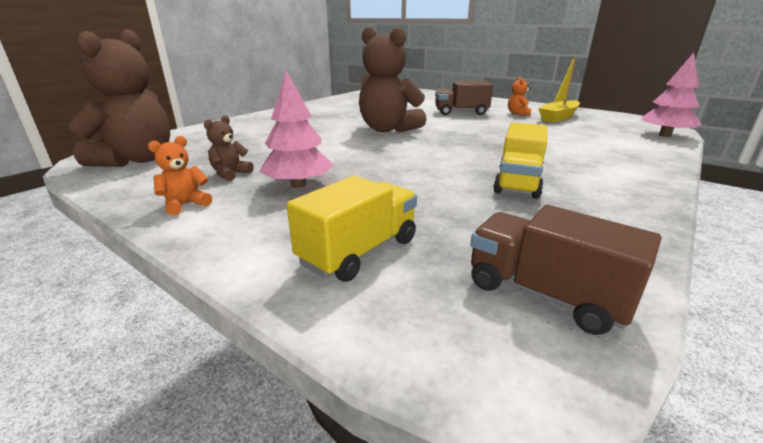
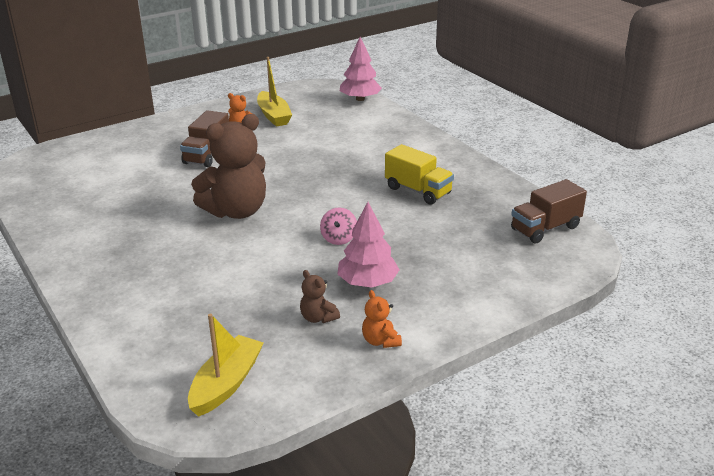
camera: 70 degrees left, 5 degrees up
brown teddy bear [69,29,170,167] -> yellow boat [188,314,264,417]
yellow truck [287,176,417,282] -> none
none -> pink spinning top [320,208,357,245]

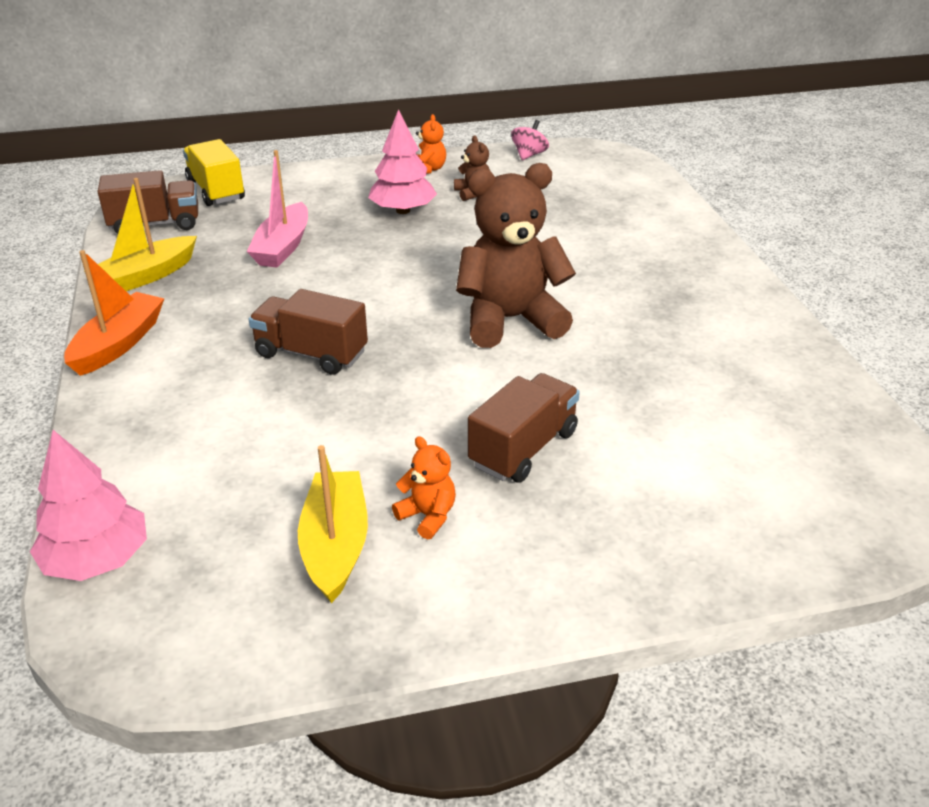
camera: 160 degrees left, 5 degrees up
yellow boat [188,314,264,417] -> yellow boat moved to [84,178,197,291]
pink spinning top [320,208,357,245] -> pink spinning top moved to [511,120,549,160]
yellow truck [385,144,454,205] -> yellow truck moved to [183,139,245,206]
none -> orange boat [64,250,164,376]
none -> pink boat [247,150,308,268]
none -> brown truck [249,289,368,375]

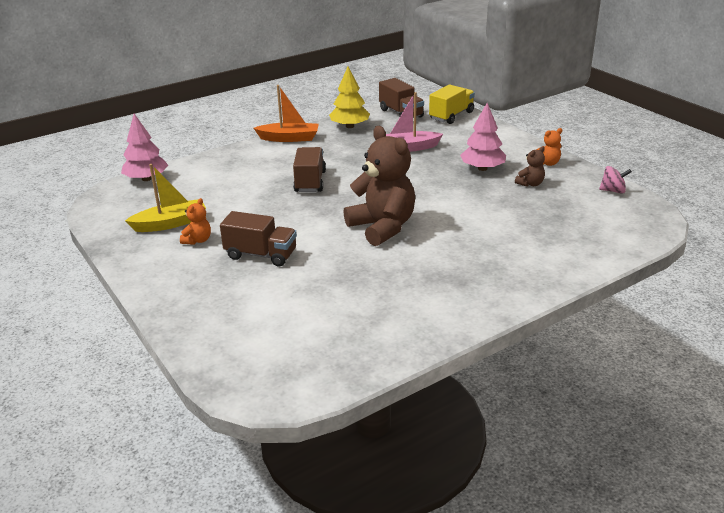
camera: 70 degrees right, 5 degrees down
yellow boat [84,178,197,291] -> yellow tree [329,67,370,128]

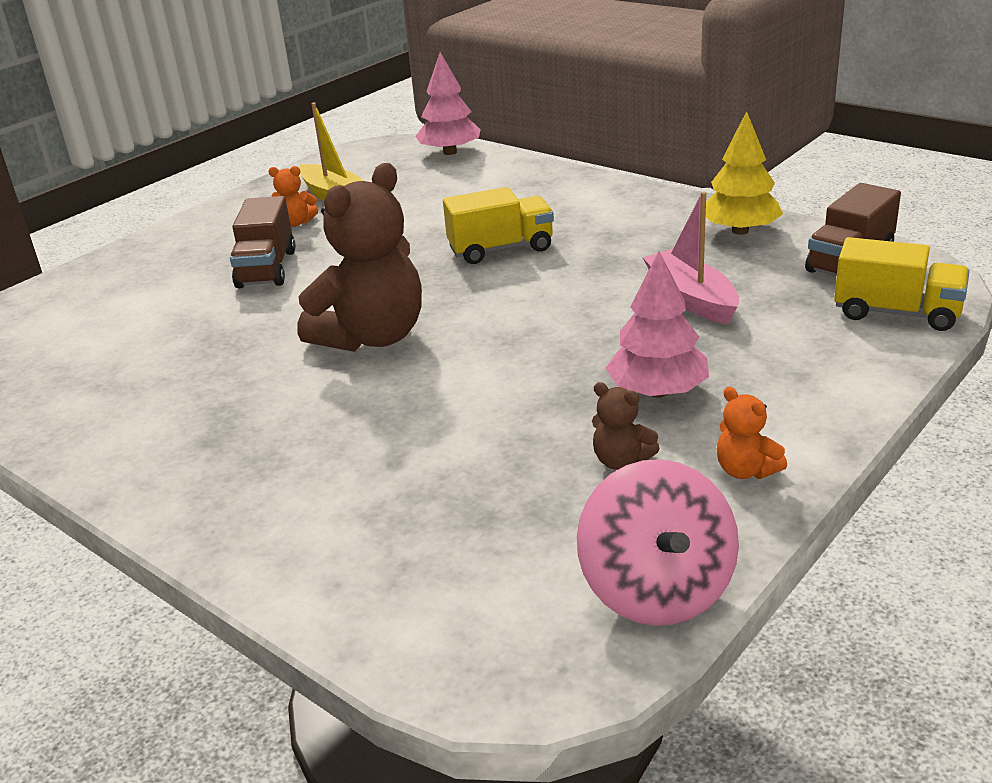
camera: 75 degrees right, 0 degrees up
orange boat [254,85,319,142] -> none
brown truck [293,147,326,192] -> yellow truck [443,187,554,264]
pink spinning top [599,166,632,194] -> pink spinning top [577,459,739,626], size x1.88

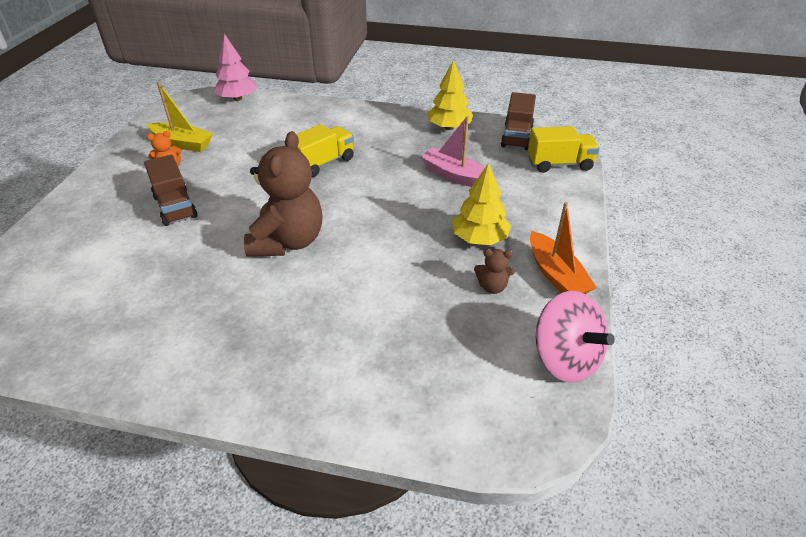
camera: 30 degrees left, 10 degrees up
pink tree [606,251,709,398] -> yellow tree [452,163,511,245]
orange teddy bear [717,387,787,479] -> orange boat [530,202,597,294]

